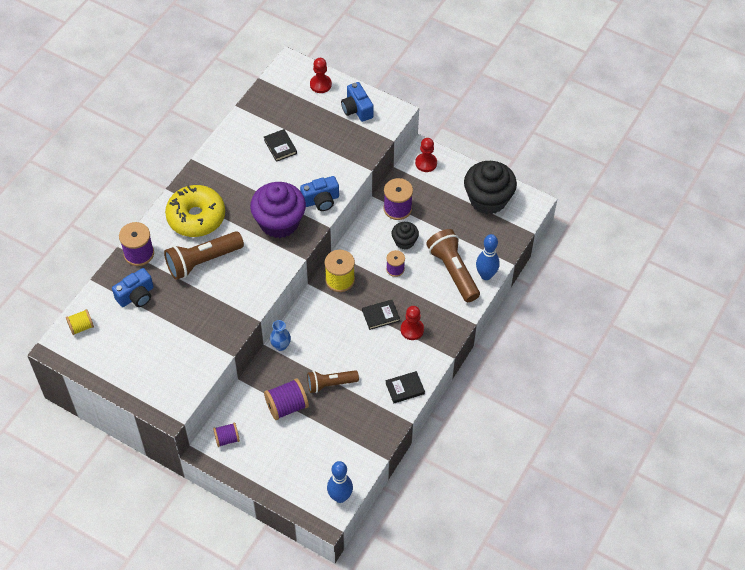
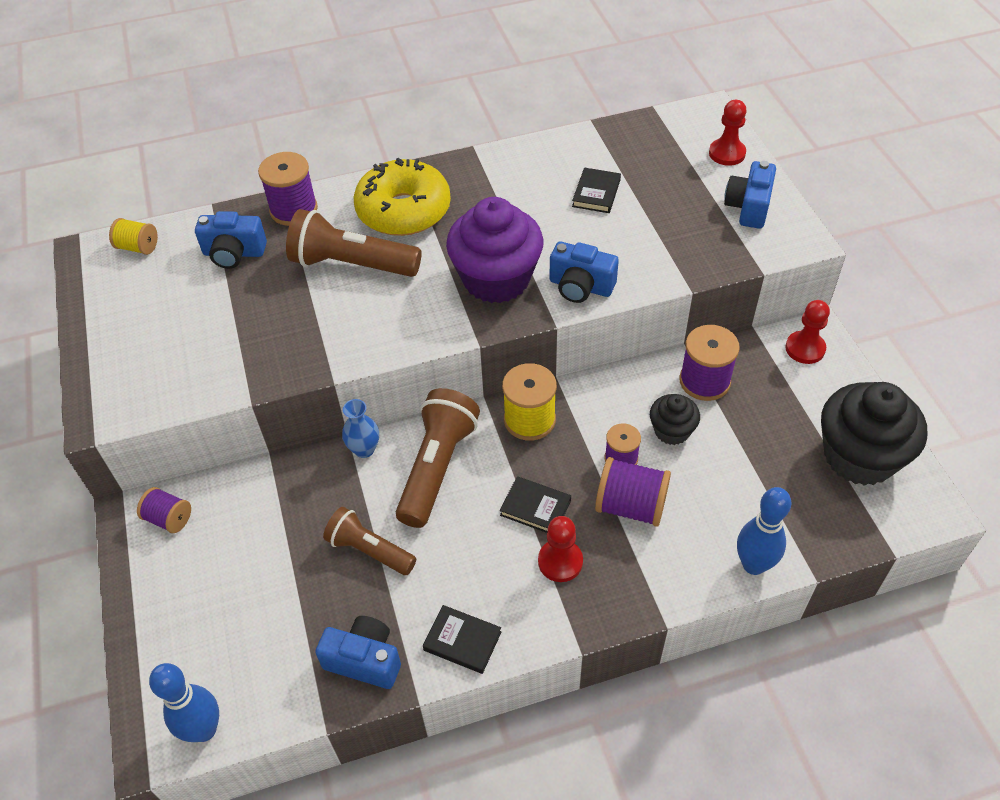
camera: 45 degrees right, 5 degrees down
purple spool [264,378,309,420] -> purple spool moved to [595,457,671,527]
brown flashlight [426,229,480,302] -> brown flashlight moved to [396,388,480,528]
none -> blue camera [315,616,401,689]

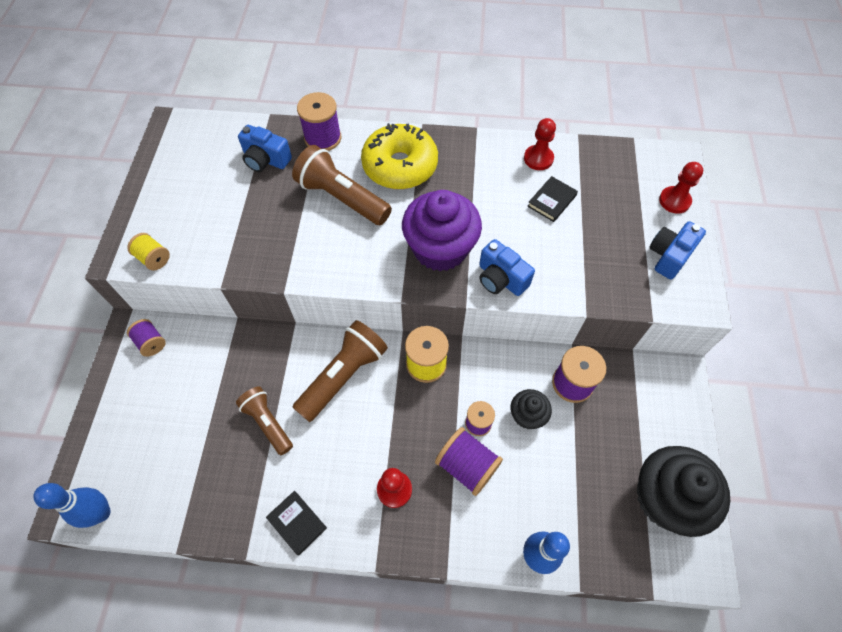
camera: 20 degrees right, 10 degrees up
yellow spool [109,218,158,255] -> yellow spool moved to [127,233,170,271]
blue camera [315,616,401,689] -> none
blue vase [342,399,379,458] -> none
black book [500,476,571,533] -> none
red pawn [785,300,830,364] -> red pawn moved to [524,118,556,170]

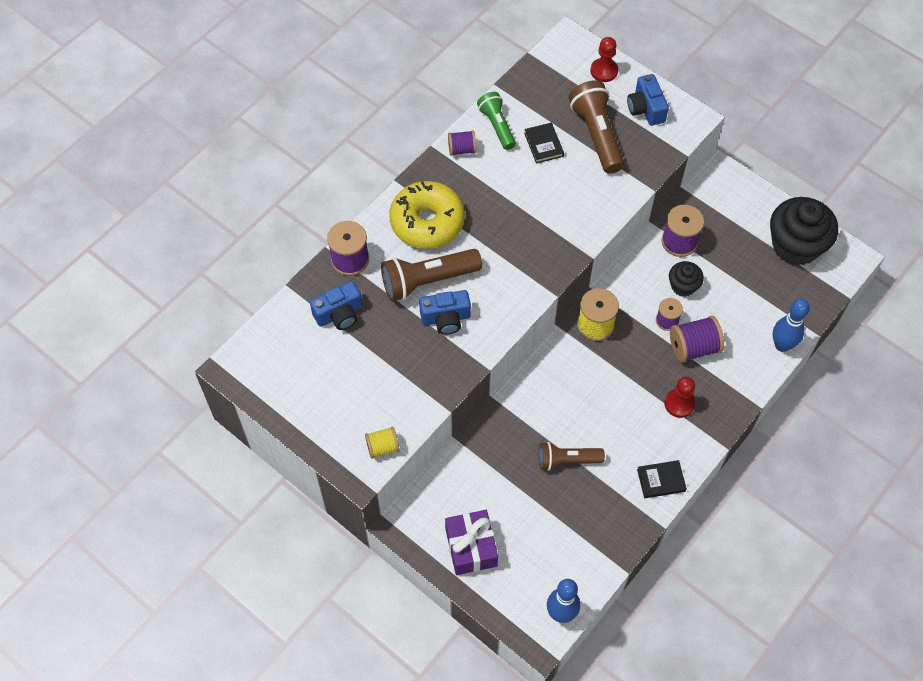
camera: 55 degrees left, 0 degrees up
purple spool [127,319,166,357] -> purple spool moved to [448,130,476,156]
brown flashlight [292,320,388,422] -> brown flashlight moved to [569,80,624,174]
purple cupcake [402,190,482,271] -> none
blue camera [479,239,535,296] -> blue camera moved to [419,290,471,335]
red pawn [524,118,556,170] -> green flashlight [477,92,516,150]
none -> purple gift [445,510,498,575]

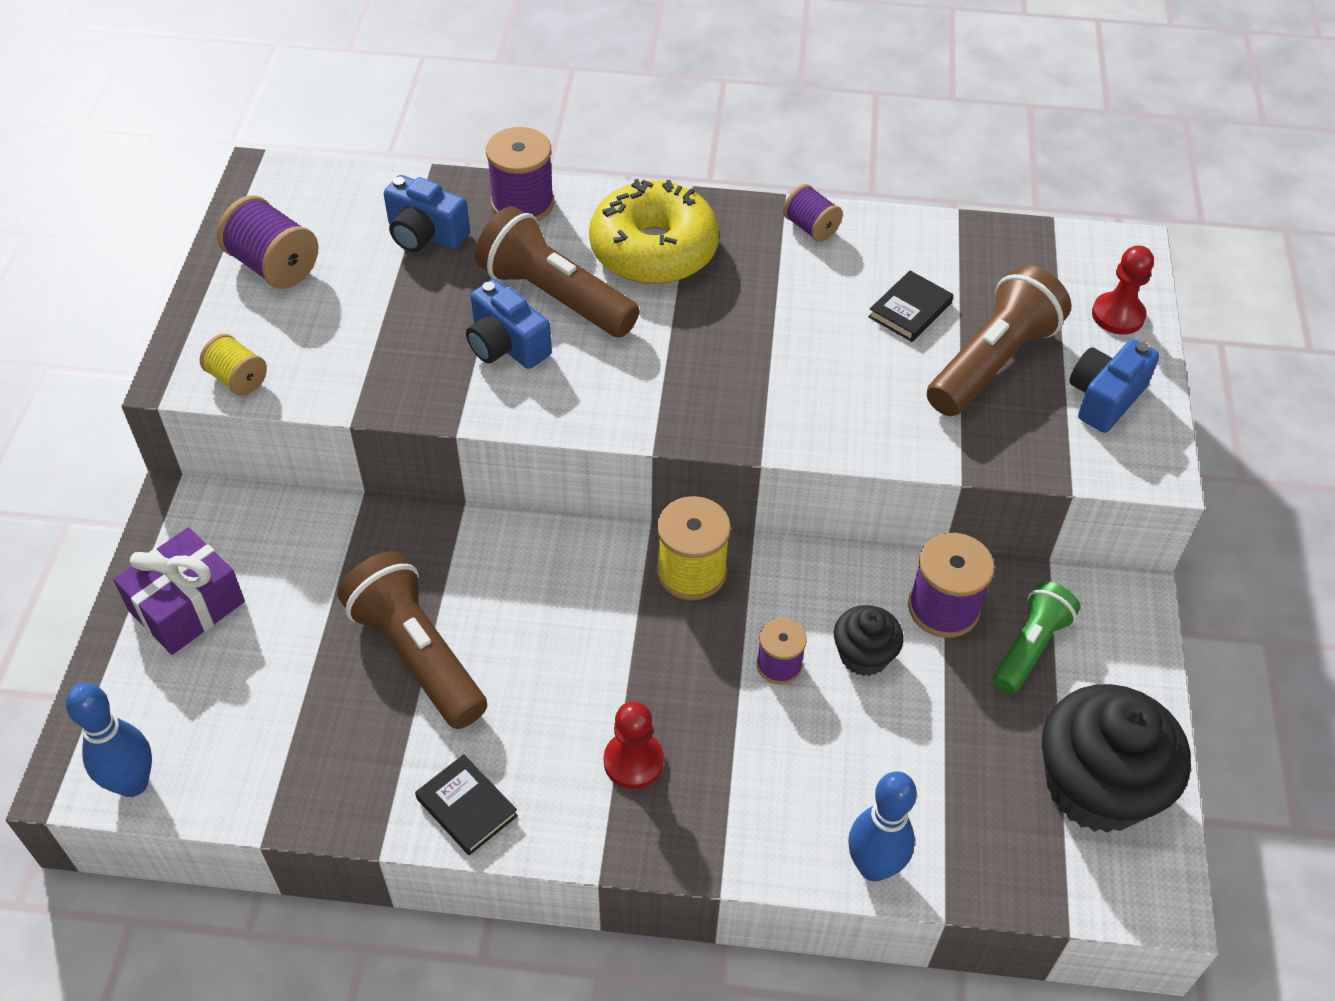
camera: 55 degrees right, 10 degrees down
green flashlight [477,92,516,150] -> green flashlight moved to [993,582,1081,694]
brown flashlight [539,442,605,471] -> brown flashlight [338,551,487,729], size x1.56
purple spool [670,316,724,363] -> purple spool moved to [217,195,318,289]

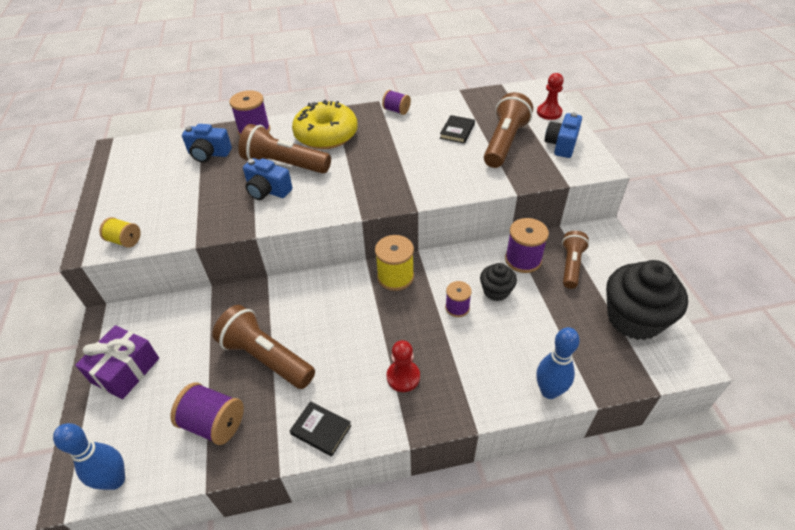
camera: 15 degrees left, 5 degrees down
purple spool [217,195,318,289] -> purple spool moved to [170,382,244,445]
green flashlight [993,582,1081,694] -> brown flashlight [562,231,589,289]

